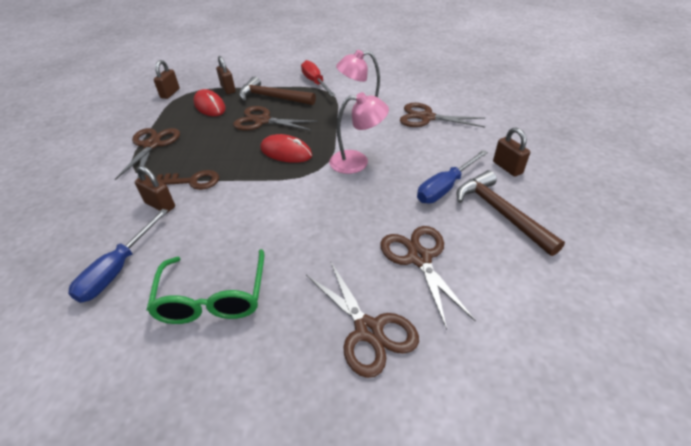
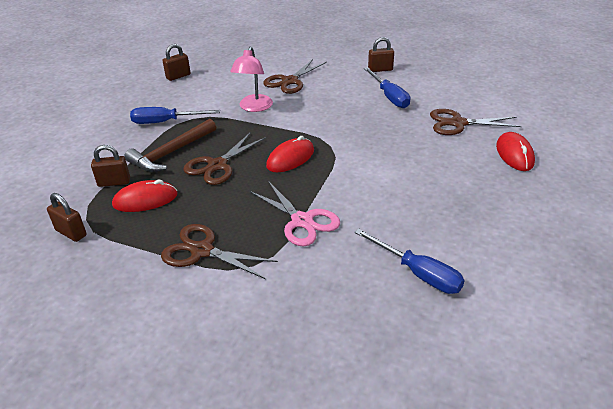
camera: 70 degrees left, 5 degrees down
brown padlock [135,166,175,213] -> brown padlock moved to [163,44,191,81]
green glasses [147,249,264,324] -> none
brown key [156,170,219,190] -> pink scissors [250,181,340,246]
red screwdriver [301,60,335,96] -> blue screwdriver [130,107,220,124]
brown scissors [306,261,419,378] -> red mouse [496,132,535,171]
pink lamp [329,92,389,174] -> none
brown hammer [456,170,565,256] -> none

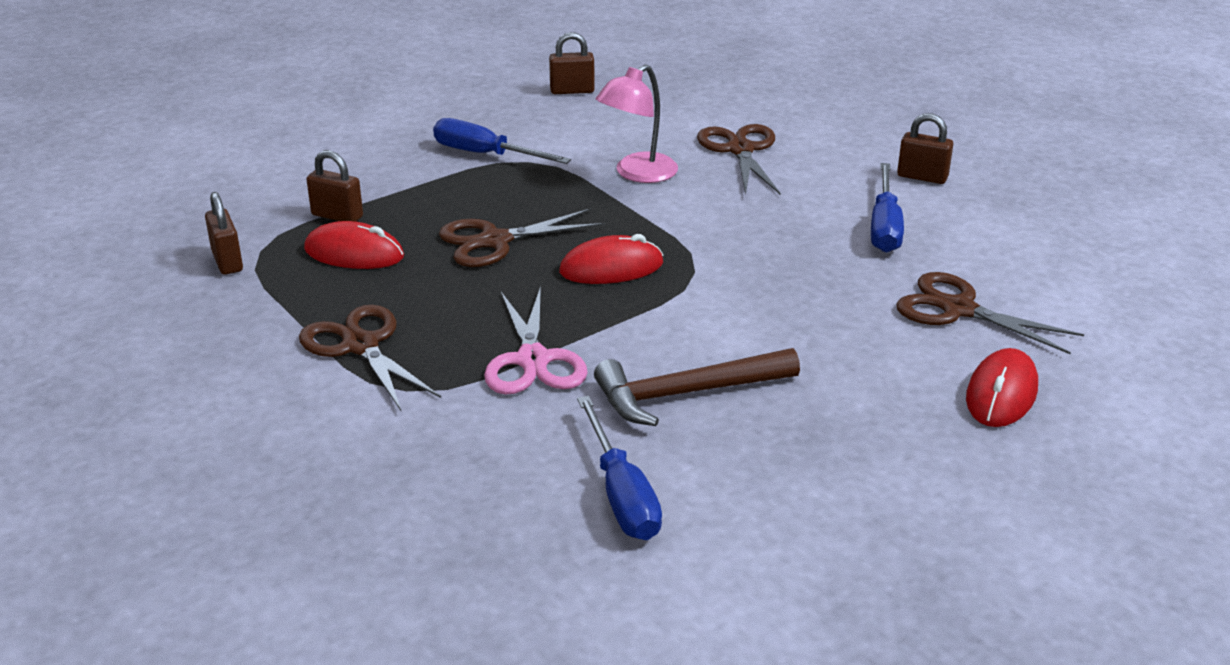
camera: 30 degrees right, 5 degrees down
brown hammer [124,119,216,172] -> brown hammer moved to [594,348,800,426]
brown scissors [263,59,327,94] -> brown scissors turned 105 degrees clockwise [697,124,781,195]

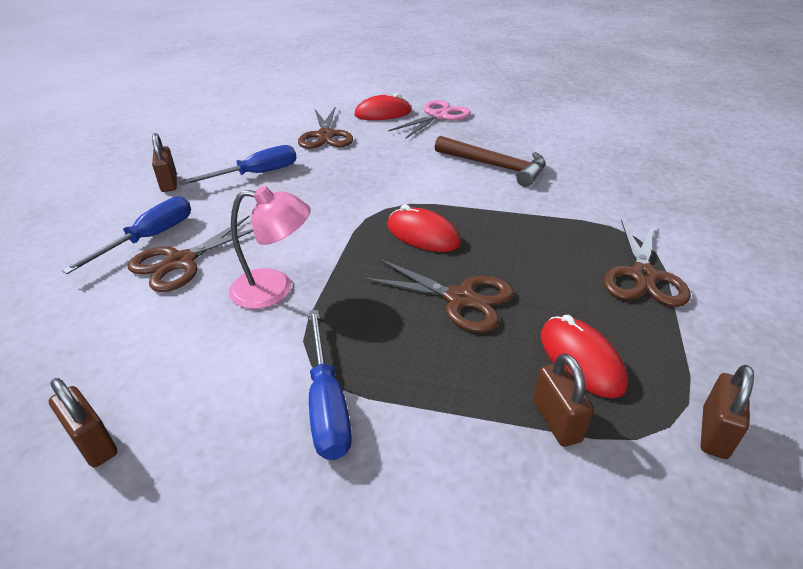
camera: 130 degrees left, 5 degrees up
pink scissors [484,286,588,395] -> pink scissors moved to [388,100,471,138]
blue screwdriver [577,396,662,540] -> blue screwdriver moved to [62,196,191,274]

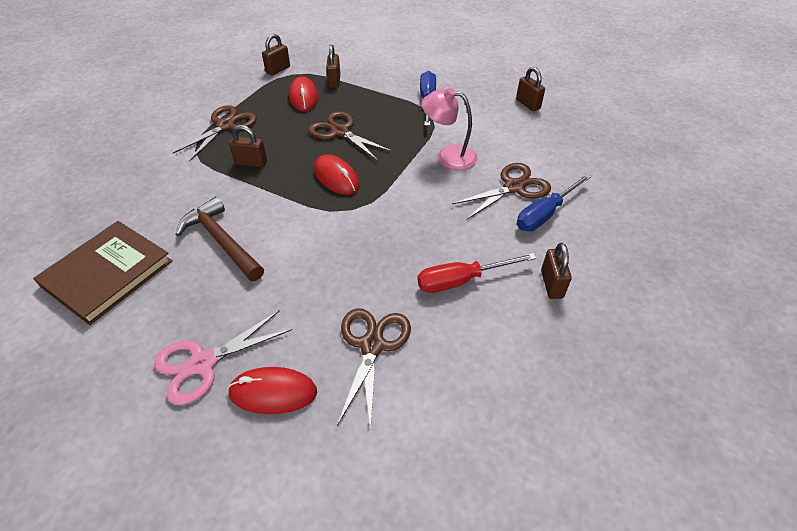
camera: 165 degrees left, 10 degrees up
blue screwdriver [179,145,297,185] -> red screwdriver [418,253,537,293]
none -> brown book [33,221,172,325]
none -> brown padlock [229,125,267,167]

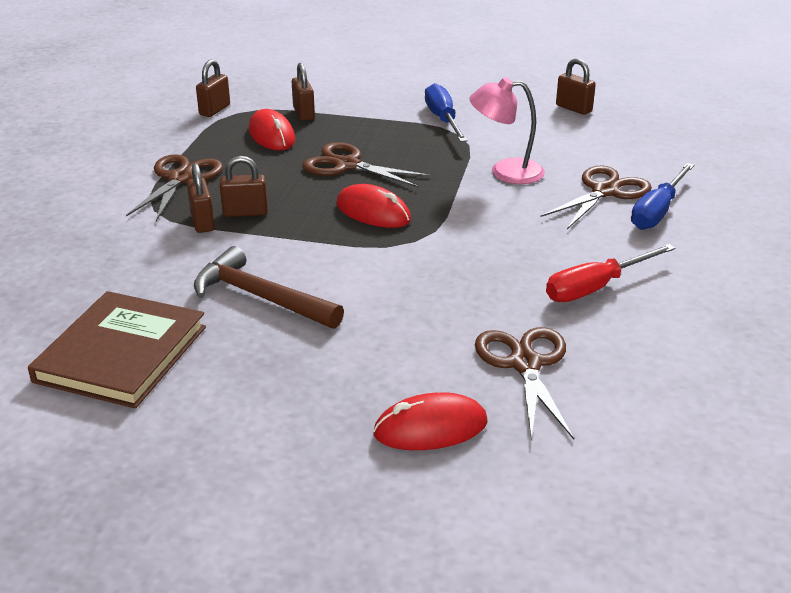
camera: 15 degrees left, 15 degrees down
pink scissors [154,310,292,405] -> none
brown padlock [541,243,572,299] -> brown padlock moved to [187,163,215,233]

